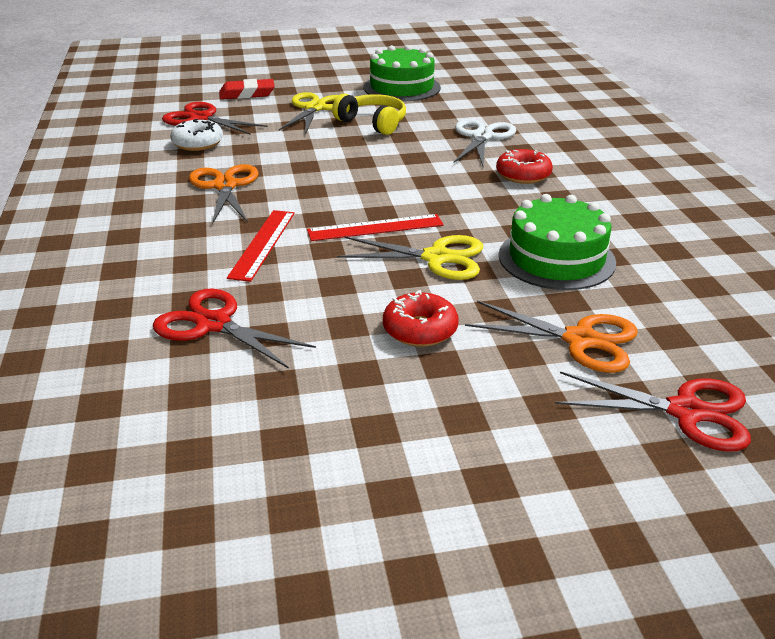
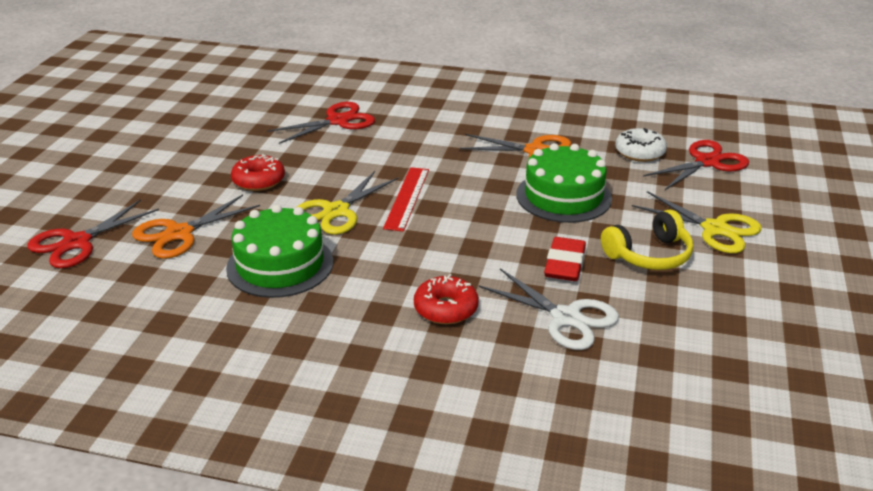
camera: 115 degrees right, 0 degrees up
red eraser [219,79,275,99] -> red eraser moved to [544,237,586,281]
red ruler [227,210,295,282] -> none
green cake [363,45,441,101] -> green cake moved to [516,143,612,223]

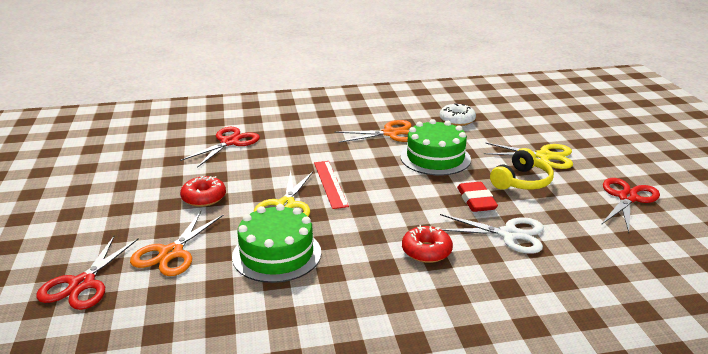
camera: 25 degrees left, 5 degrees down
red scissors [643,140,749,190] -> red scissors moved to [601,178,660,233]

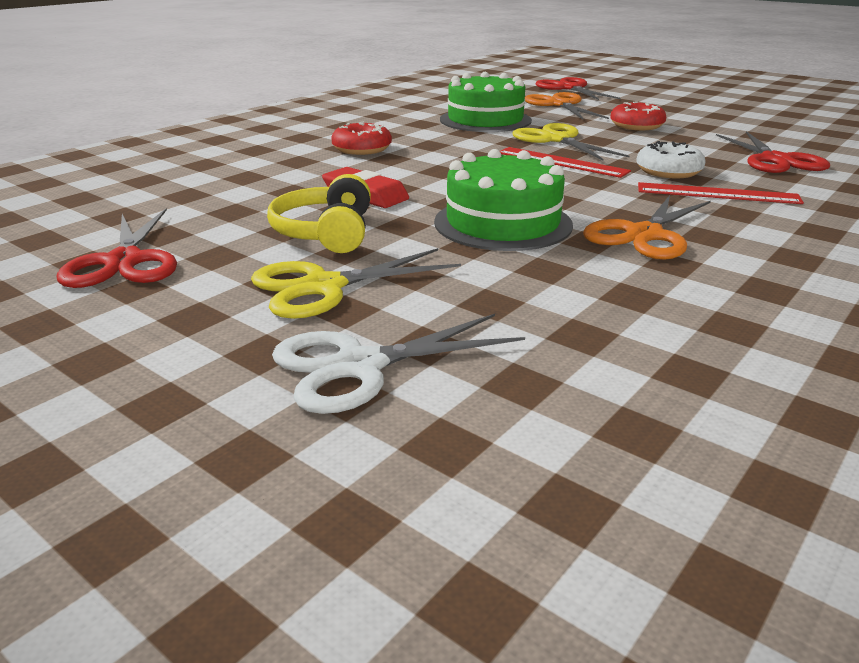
camera: 140 degrees right, 0 degrees up
white donut [440,103,476,126] -> white donut moved to [636,141,706,179]
white scissors [440,214,544,254] -> white scissors moved to [272,314,525,414]
none -> red ruler [638,182,804,204]

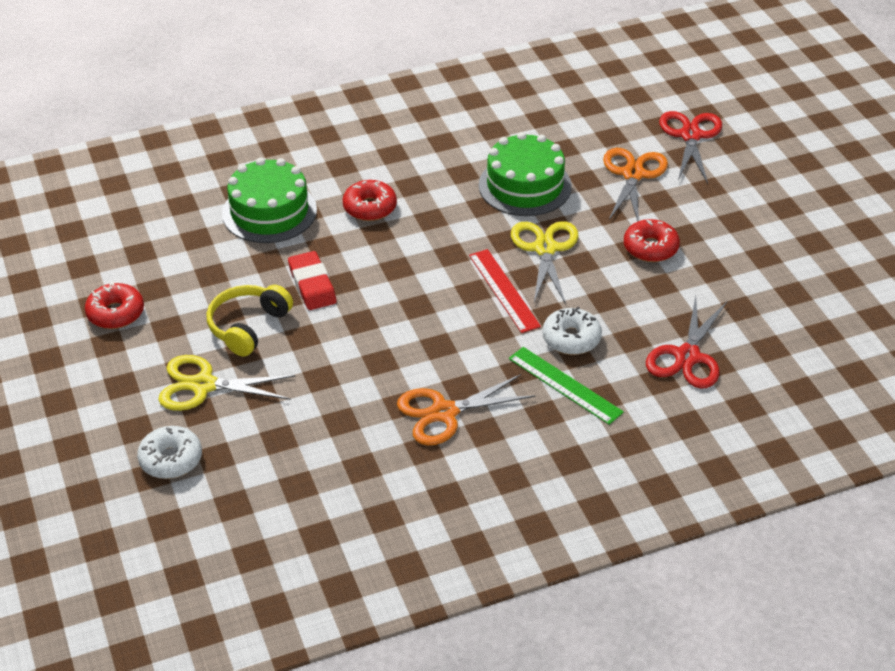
camera: 30 degrees right, 15 degrees up
red scissors [57,209,177,288] -> red donut [85,282,144,329]
white scissors [272,314,525,414] -> white donut [137,426,202,479]
green cake [434,149,573,251] -> green cake moved to [222,158,317,243]
red ruler [638,182,804,204] -> green ruler [509,347,624,425]

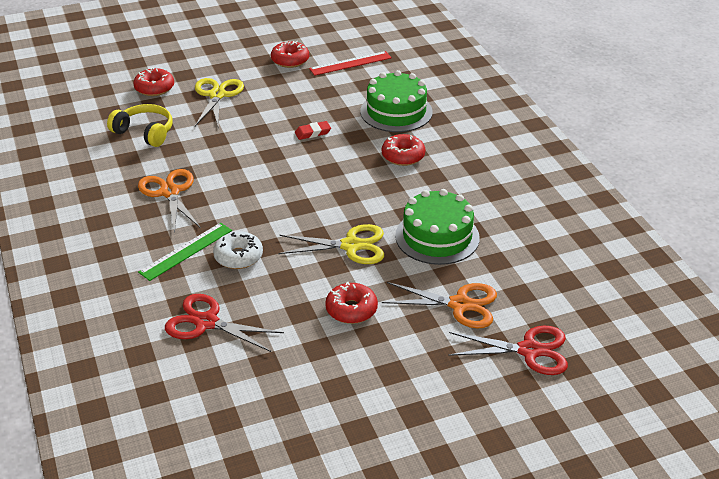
camera: 90 degrees right, 5 degrees down
white donut [137,426,202,479] -> red donut [133,67,174,96]
yellow headphones [207,285,293,357] -> yellow headphones moved to [107,104,172,147]
red eraser [288,251,336,310] -> red eraser [295,121,331,140], size x0.66
red ruler [469,249,541,333] -> red ruler moved to [309,51,392,76]

